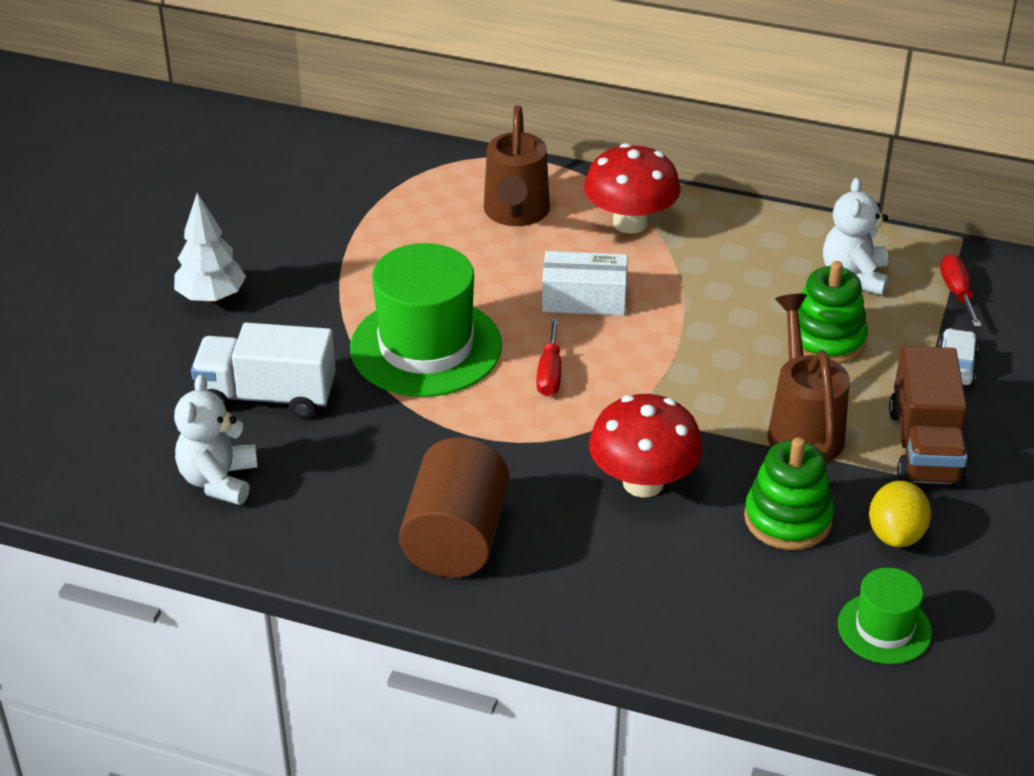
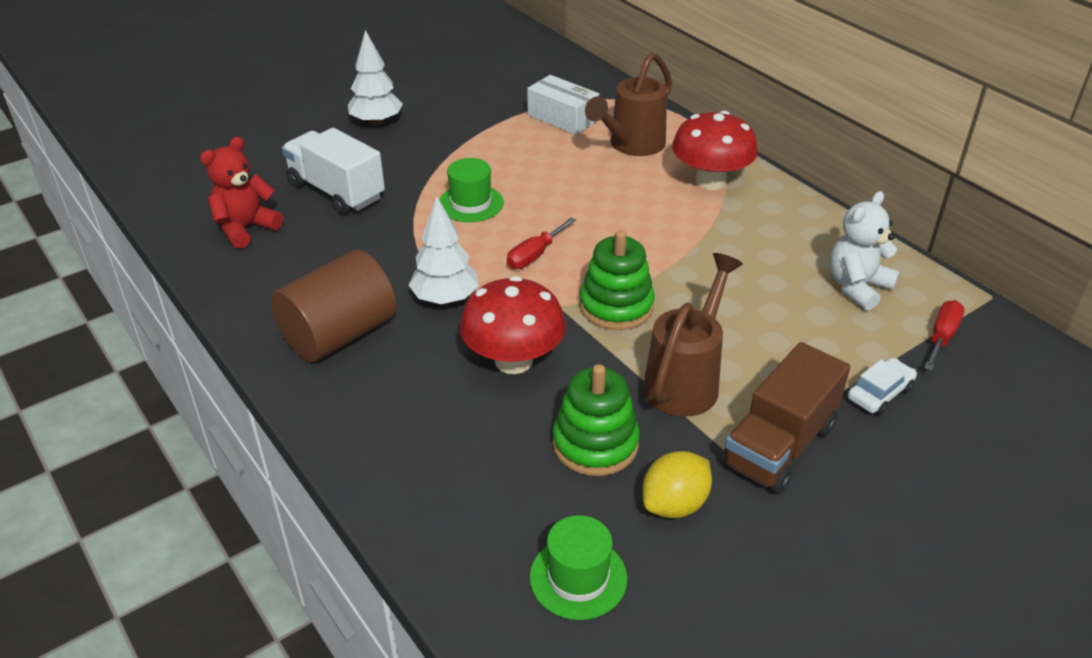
camera: 35 degrees right, 0 degrees up
white teddy bear [174,374,258,505] -> red teddy bear [200,136,283,249]
green hat [350,243,502,397] -> green hat [439,158,504,222], size x0.52
white box [542,251,628,316] -> white box moved to [527,75,599,135]
green stacking toy [787,261,868,364] -> green stacking toy moved to [580,230,655,330]
none -> white tree [409,196,479,305]

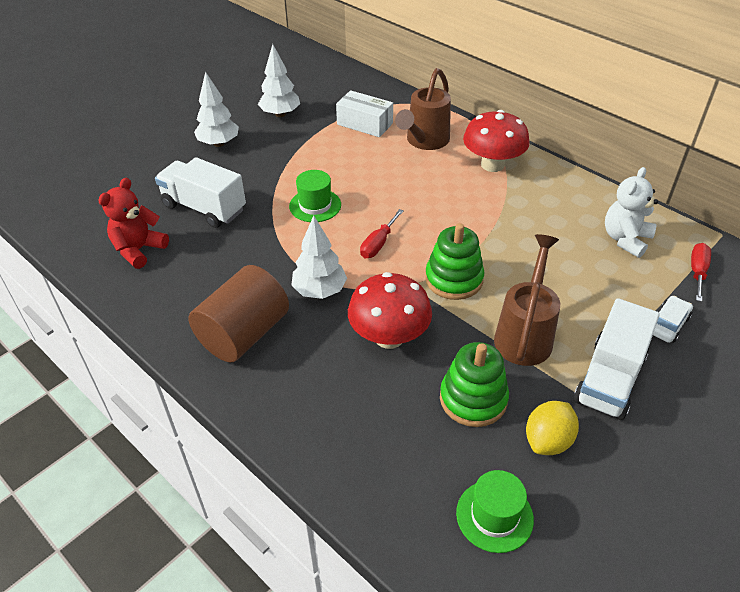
camera: 10 degrees left, 5 degrees up
brown truck [721,342,850,494] -> white truck [573,298,660,420]
none -> white tree [258,44,300,117]

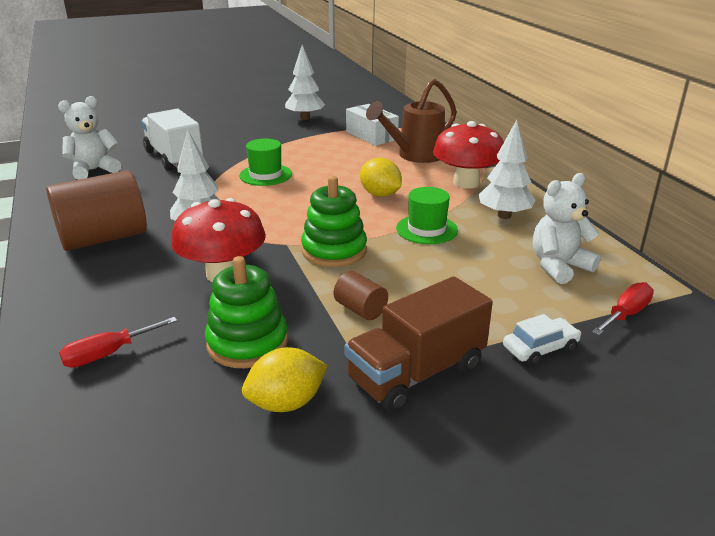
camera: 25 degrees right, 15 degrees down
red teddy bear [98,178,169,269] -> white teddy bear [58,96,121,180]
white tree [194,71,239,147] -> white tree moved to [479,120,535,219]
red screwdriver [360,209,403,258] -> red screwdriver moved to [59,317,177,368]
green hat [456,470,534,553] -> green hat moved to [396,187,458,244]
brown watering can [494,234,560,366] -> brown cylinder [334,271,388,320]
white truck [573,298,660,420] -> brown truck [344,276,493,413]
none -> yellow lemon [360,158,402,197]

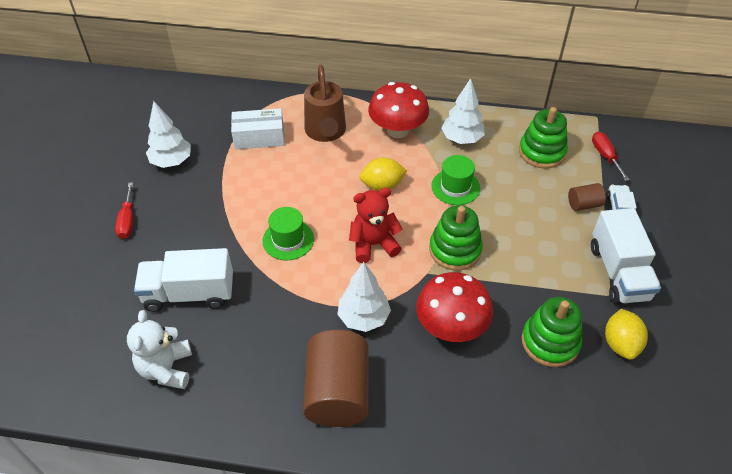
camera: 60 degrees left, 20 degrees up
red screwdriver [59,317,177,368] -> red screwdriver moved to [115,182,133,239]
brown cylinder [334,271,388,320] -> brown cylinder moved to [568,183,606,211]
brown truck [344,276,493,413] -> white truck [591,208,661,304]
white teddy bear [533,173,601,284] -> green stacking toy [519,107,568,169]
none -> red teddy bear [349,188,403,263]

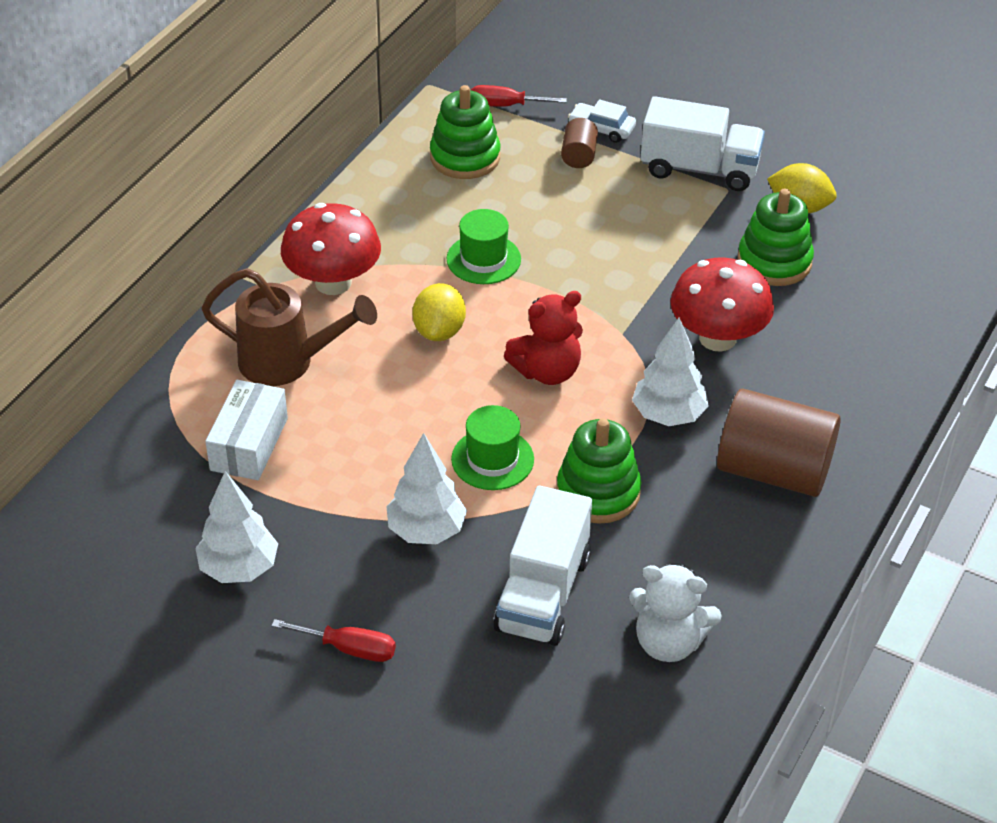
camera: 70 degrees left, 5 degrees down
red teddy bear [349,188,403,263] -> red teddy bear turned 120 degrees counterclockwise [504,291,583,385]
green stacking toy [429,205,483,271] -> green stacking toy moved to [556,418,641,524]
white tree [441,78,485,144] -> white tree moved to [386,433,467,544]

